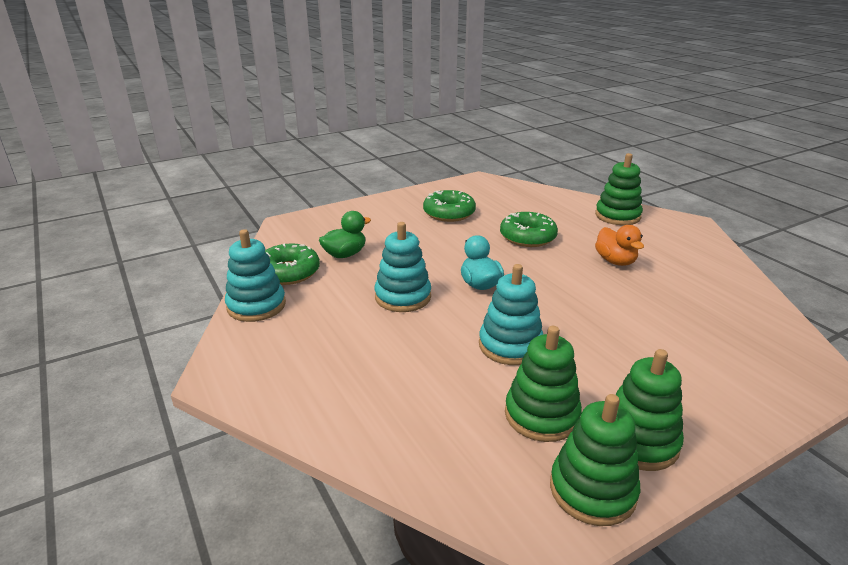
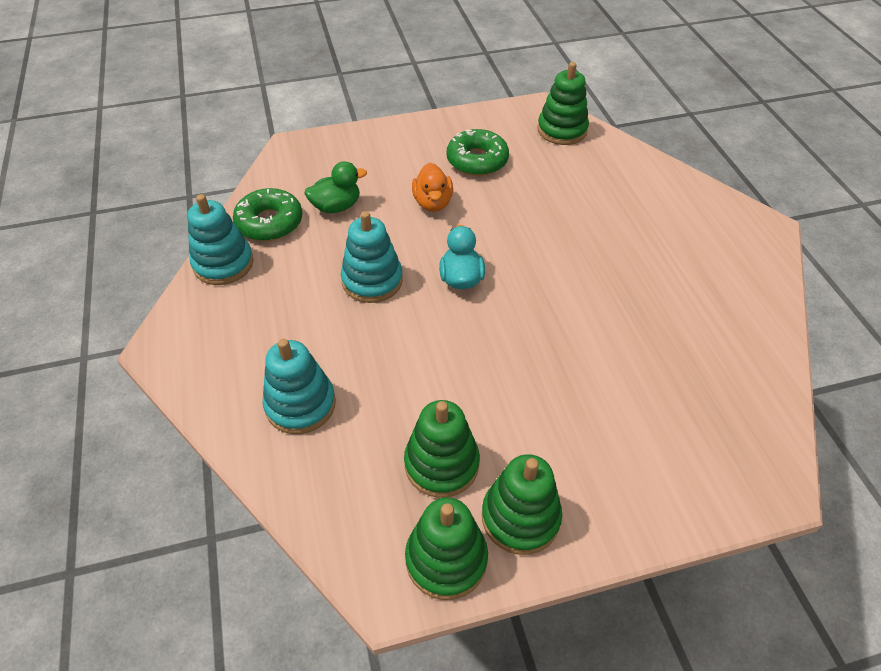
camera: 15 degrees right, 20 degrees up
turquoise stacking toy [479,264,543,365] -> turquoise stacking toy moved to [263,339,336,434]
green donut [500,212,558,247] -> none
green stacking toy [595,153,643,225] -> green stacking toy moved to [537,62,589,145]
orange duck [595,225,644,266] -> orange duck moved to [412,163,453,212]

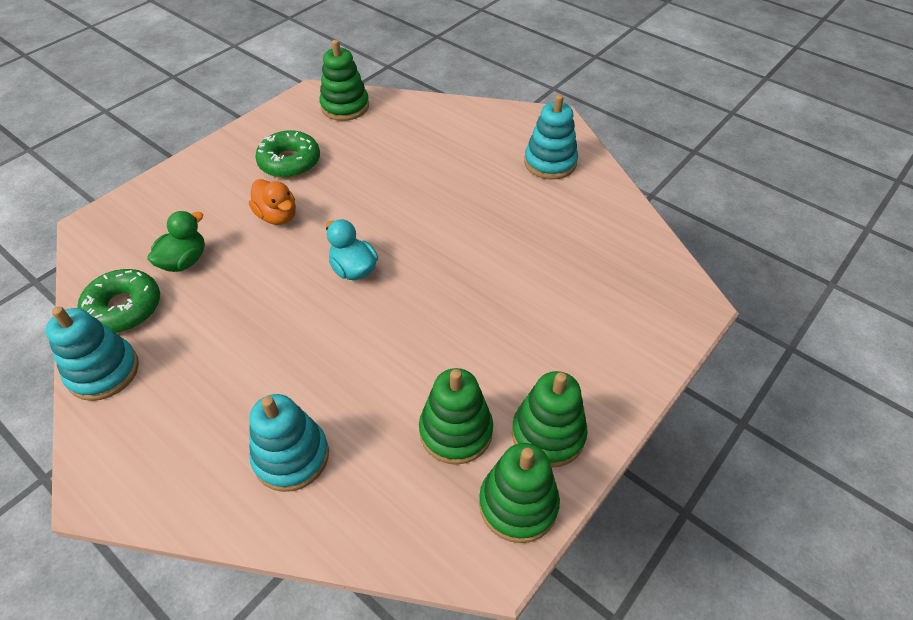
camera: 35 degrees left, 0 degrees up
turquoise stacking toy [341,211,403,303] -> turquoise stacking toy moved to [524,94,578,180]

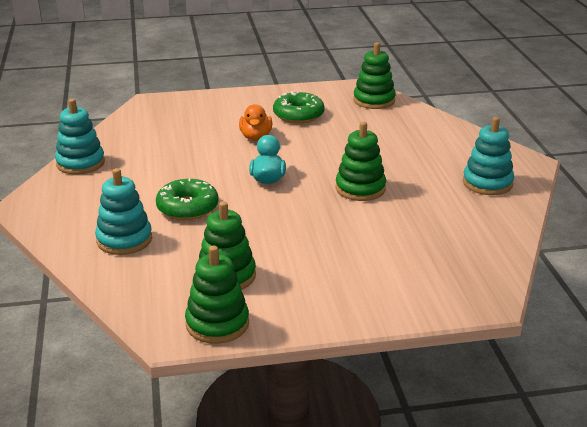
camera: 40 degrees right, 20 degrees down
green donut [78,269,160,333] -> green donut moved to [156,178,219,220]
green duck [147,211,205,272] -> none
green stacking toy [512,371,588,468] -> green stacking toy moved to [336,122,386,201]

